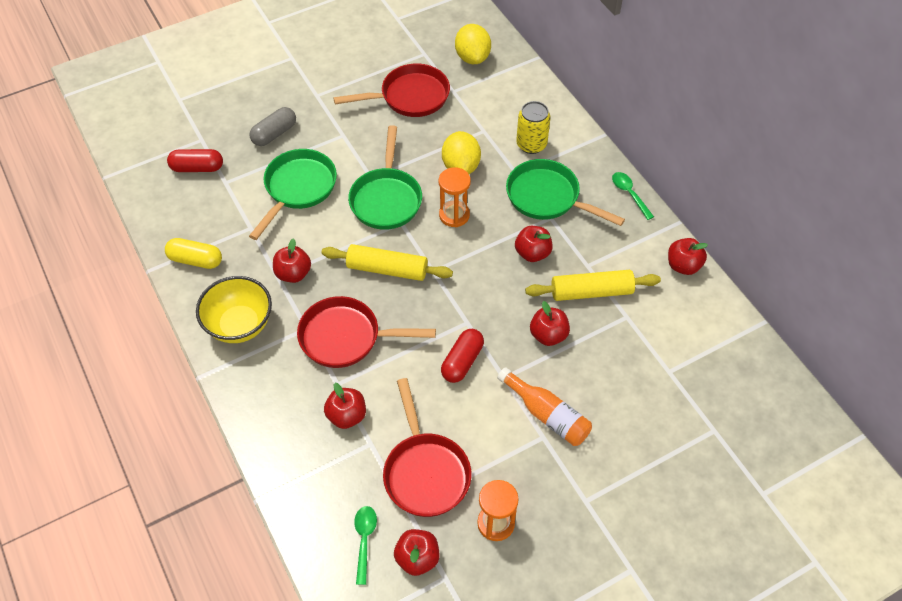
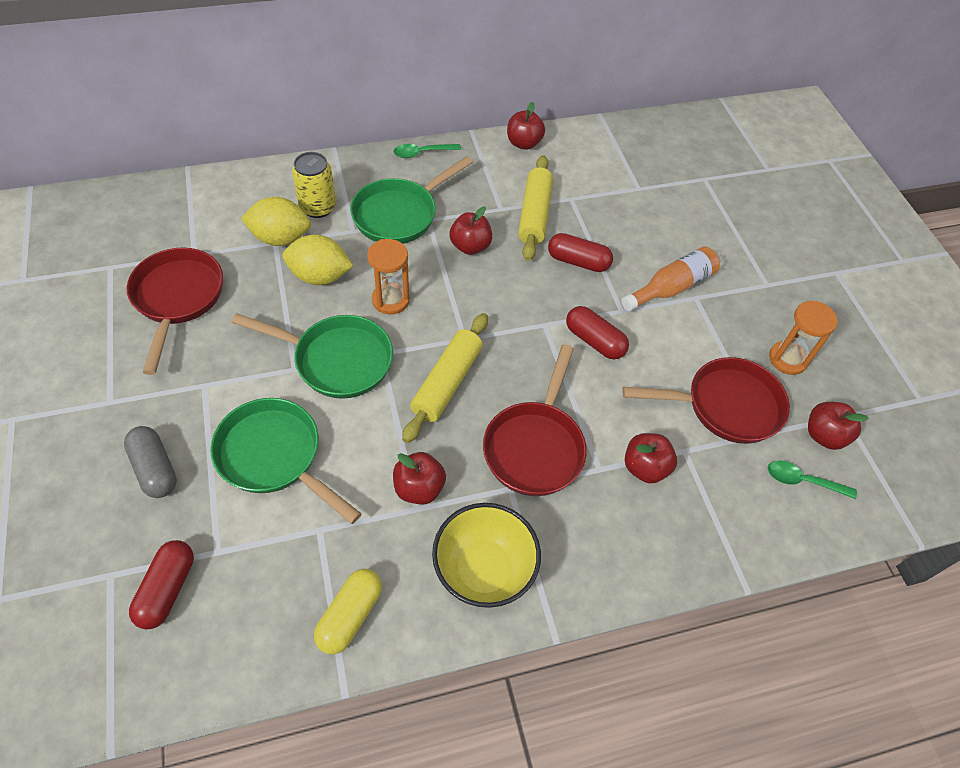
camera: 80 degrees left, 0 degrees up
yellow lemon [455,24,491,64] -> yellow lemon moved to [241,197,311,246]
red apple [530,301,570,346] -> red capsule [548,233,613,272]

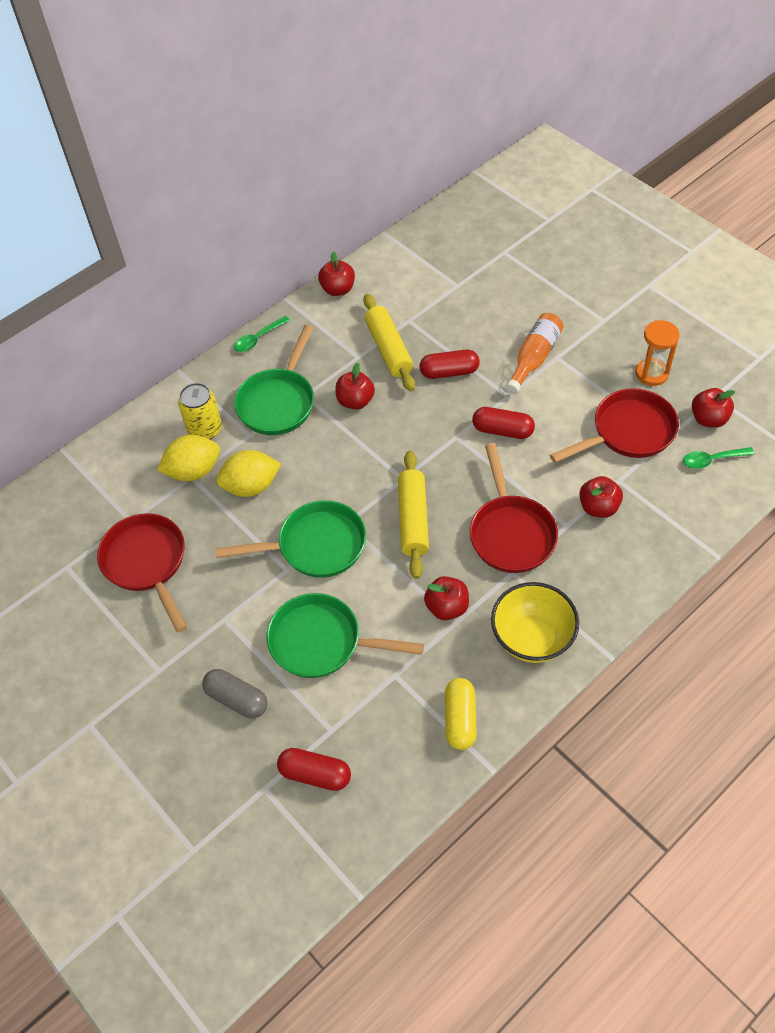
camera: 20 degrees left, 0 degrees up
red capsule [129,540,194,629] -> red capsule turned 60 degrees counterclockwise [277,748,351,791]
orange hourglass [367,239,410,314] -> none

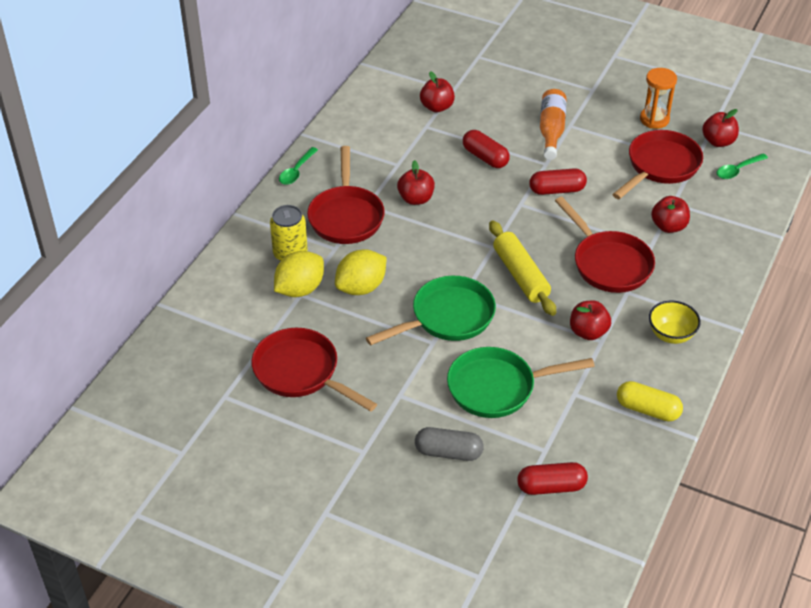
camera: 25 degrees left, 10 degrees down
green pan [234,325,314,435] -> red pan [307,146,385,244]
red apple [318,252,355,296] -> red apple moved to [420,71,455,113]
yellow rolling pin [363,294,415,391] -> none
red capsule [420,349,480,379] -> red capsule turned 75 degrees clockwise [463,130,510,168]
yellow capsule [445,678,477,750] -> yellow capsule turned 45 degrees counterclockwise [617,381,683,421]
yellow bowl [491,582,579,663] -> yellow bowl [649,301,701,344], size x0.66

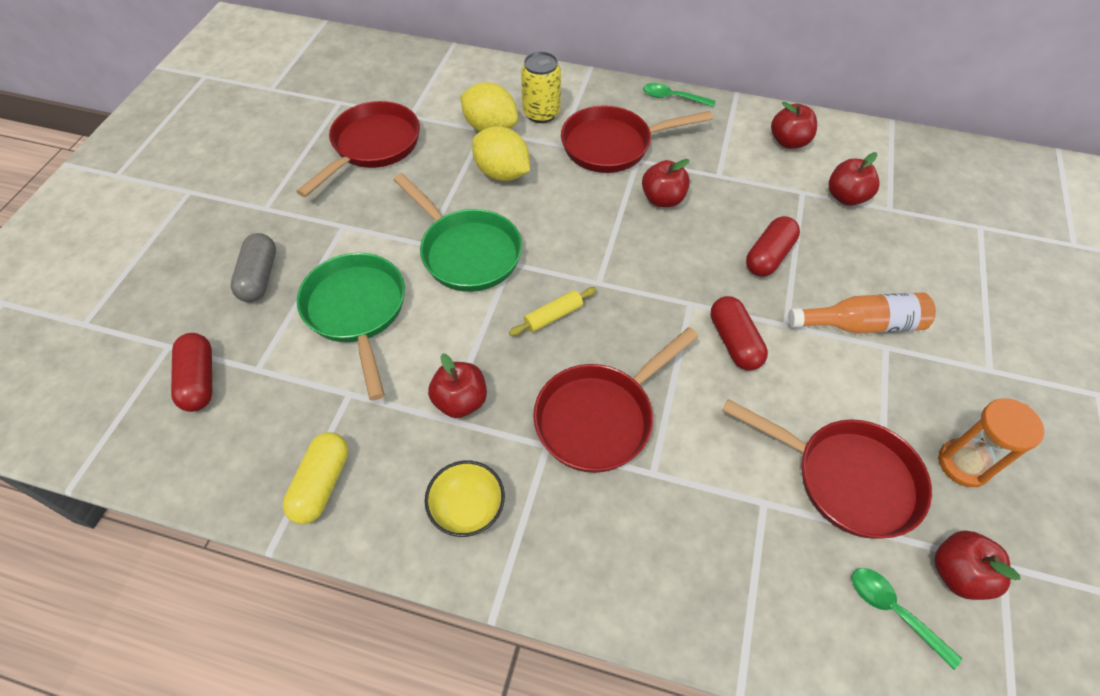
camera: 80 degrees right, 10 degrees up
yellow rolling pin [489,221,556,316] -> yellow rolling pin [509,287,597,336], size x0.55
red apple [651,196,690,233] -> red apple moved to [771,102,817,149]

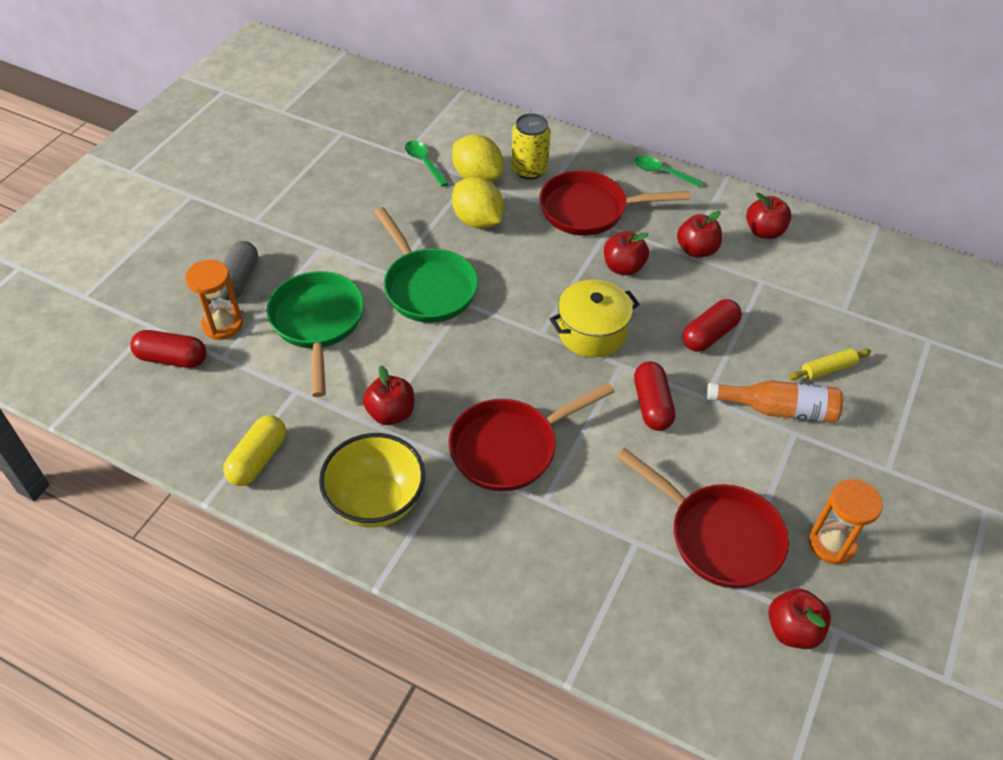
camera: 10 degrees right, 5 degrees down
red capsule [171,333,212,412] -> red capsule turned 75 degrees counterclockwise [130,330,206,368]
red pan [296,101,420,197] -> none
yellow bowl [425,460,505,537] -> yellow bowl [319,433,425,528], size x1.51
yellow rolling pin [509,287,597,336] -> yellow rolling pin moved to [789,348,871,380]
red apple [829,152,880,206] -> red apple moved to [677,211,722,258]
green spoon [852,568,962,670] -> green spoon moved to [405,141,449,187]
none -> orange hourglass [185,260,243,340]
none -> yellow pot [550,280,639,358]

